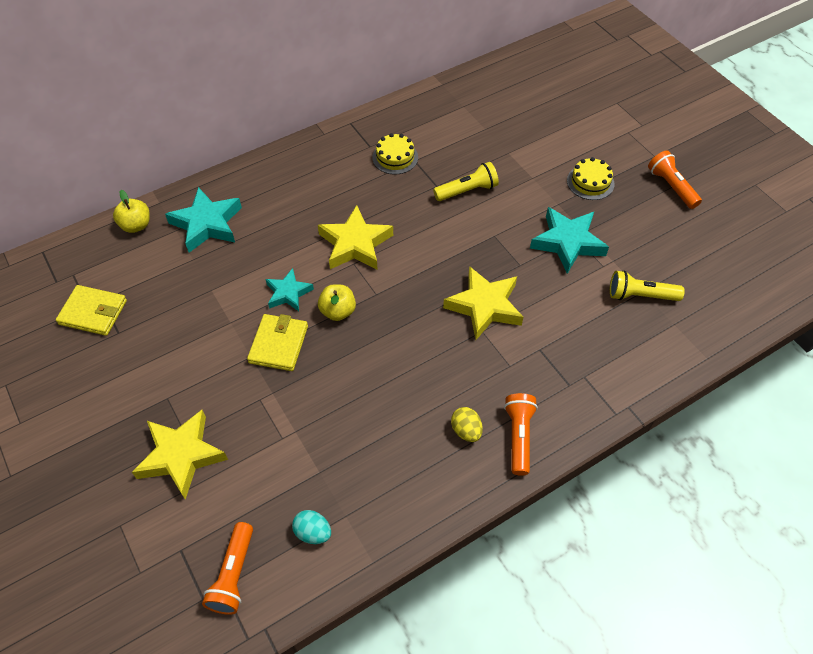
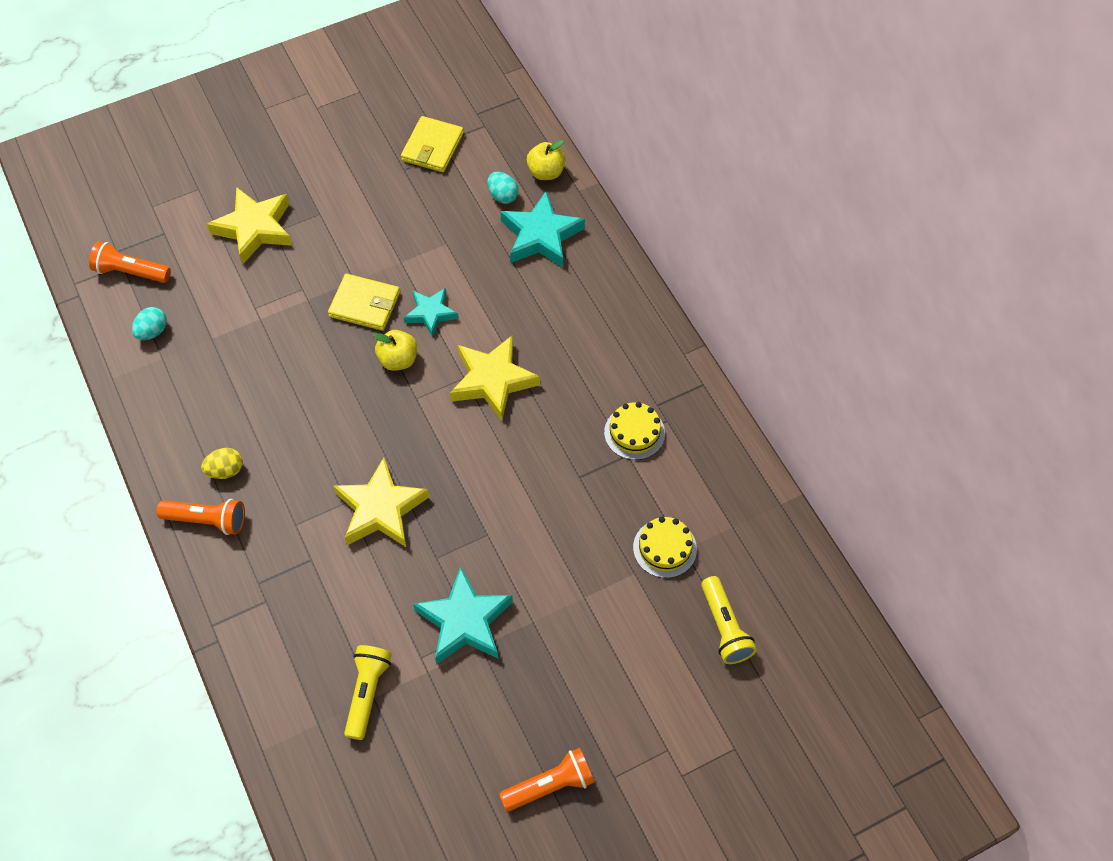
camera: 95 degrees right, 5 degrees up
yellow flashlight [433,162,499,201] -> yellow flashlight moved to [701,576,757,664]
yellow cake [567,157,614,200] -> yellow cake moved to [633,517,697,578]
none -> turquoise egg [487,172,519,204]

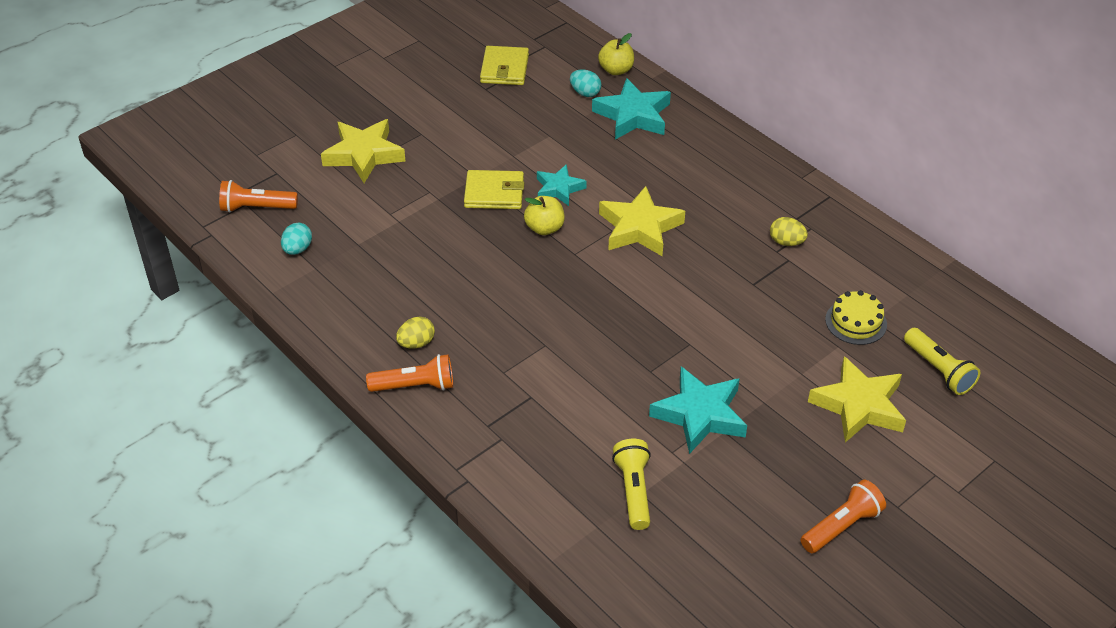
camera: 15 degrees left, 15 degrees down
yellow star [333,457,429,547] -> yellow star moved to [808,356,906,443]
yellow cake [604,402,665,460] -> yellow egg [770,217,808,246]

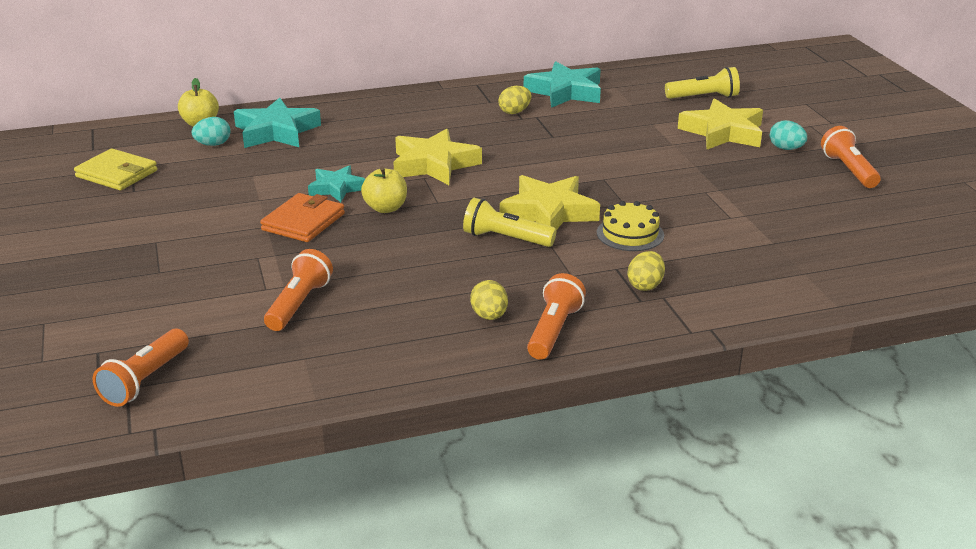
camera: 65 degrees left, 15 degrees down
turquoise egg [281,222,312,255] -> turquoise egg moved to [770,120,807,150]
yellow star [321,119,405,183] -> yellow star moved to [500,175,600,230]
yellow wallet [464,170,524,209] -> orange wallet [260,193,345,242]
yellow flashlight [612,439,651,530] -> yellow flashlight moved to [463,198,556,247]
turquoise star [649,367,747,454] -> turquoise star moved to [524,61,601,108]
yellow cake [825,290,887,345] -> yellow cake moved to [597,201,664,251]
none -> orange flashlight [264,249,333,331]
none -> yellow egg [627,251,665,291]

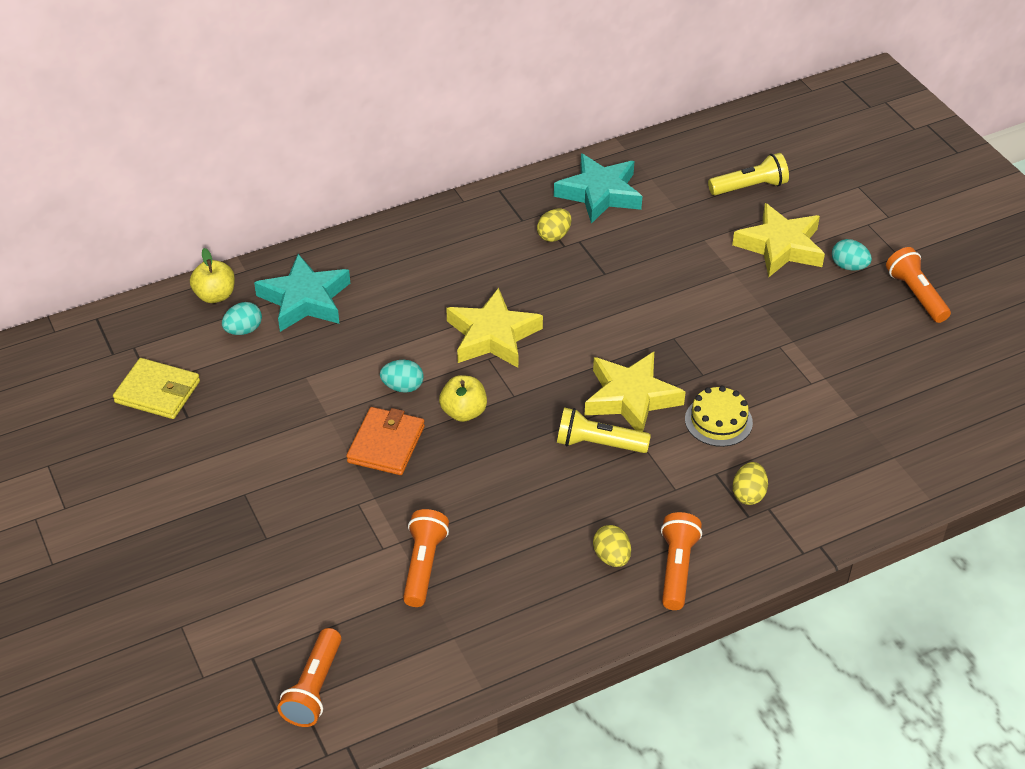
camera: 10 degrees left, 15 degrees up
turquoise star [308,165,365,202] -> turquoise egg [380,360,424,393]

